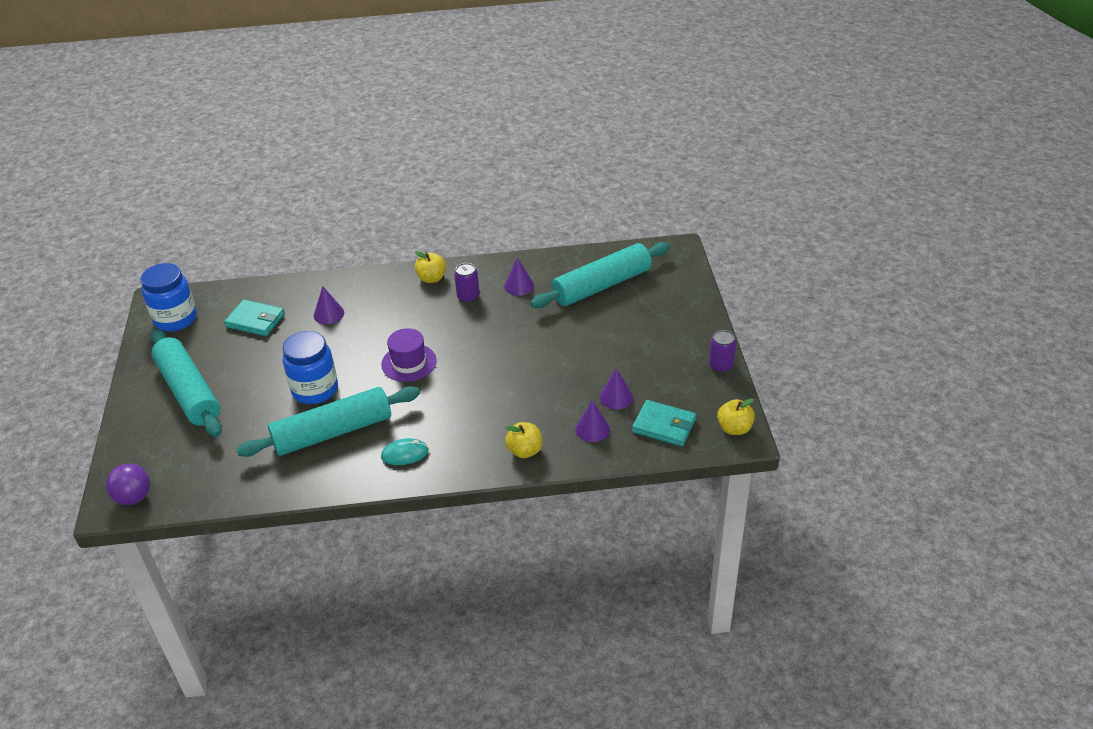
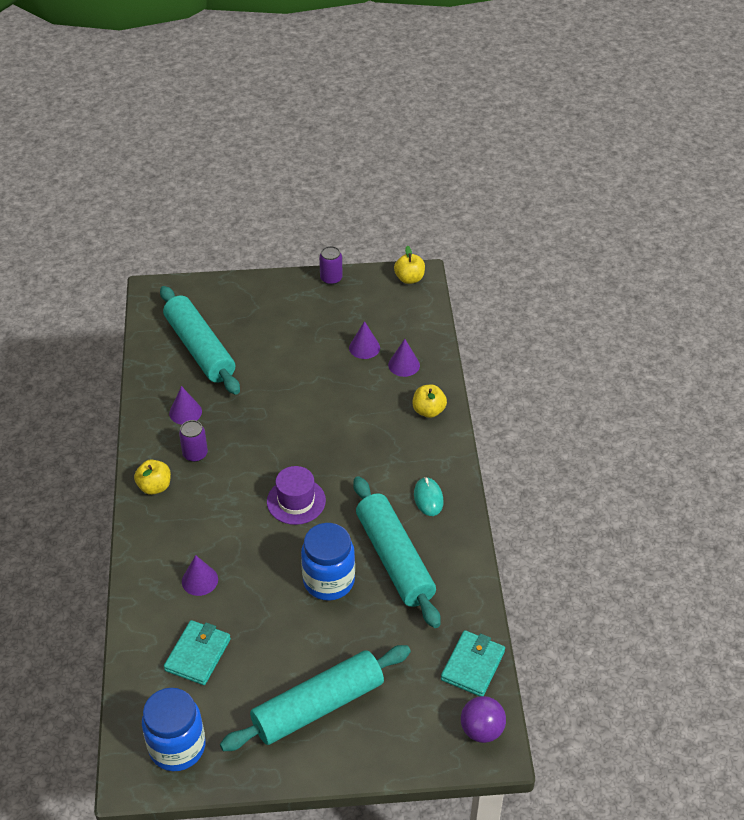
camera: 90 degrees left, 5 degrees up
turquoise wallet [632,400,696,446] -> turquoise wallet moved to [441,630,505,696]

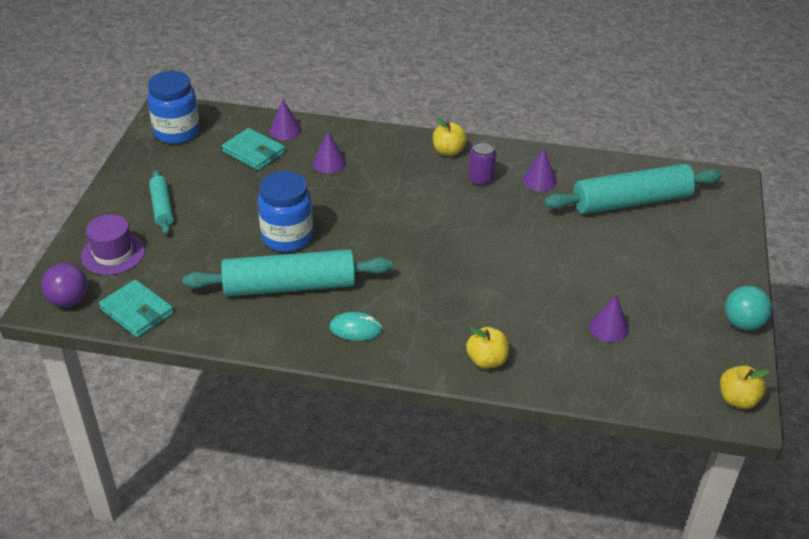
camera: 105 degrees right, 5 degrees down
turquoise rolling pin [220,645,411,751] -> turquoise rolling pin [149,170,174,234], size x0.53
purple hat [267,466,326,525] -> purple hat moved to [81,214,145,275]
purple can [319,246,343,285] -> turquoise ball [725,286,772,330]
purple cone [388,339,420,377] -> purple cone moved to [269,99,301,140]

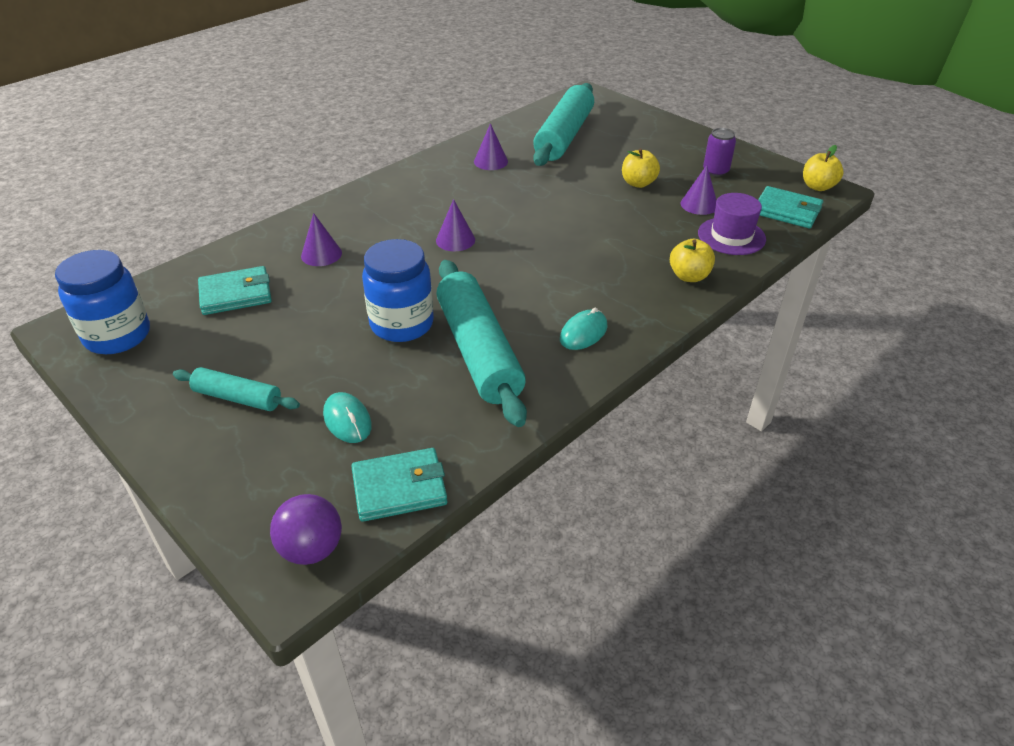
camera: 55 degrees left, 0 degrees up
purple hat [81,214,145,275] -> purple hat moved to [698,193,766,255]
turquoise rolling pin [183,249,393,297] -> turquoise rolling pin turned 45 degrees counterclockwise [437,260,527,427]
purple cone [269,99,301,140] -> purple cone moved to [436,199,475,251]
yellow apple [433,117,467,156] -> yellow apple moved to [622,148,660,188]
purple can [468,141,496,186] -> purple can moved to [703,128,736,177]
turquoise ball [725,286,772,330] -> none
none -> turquoise mouse [323,392,372,443]
none -> turquoise wallet [758,186,823,228]

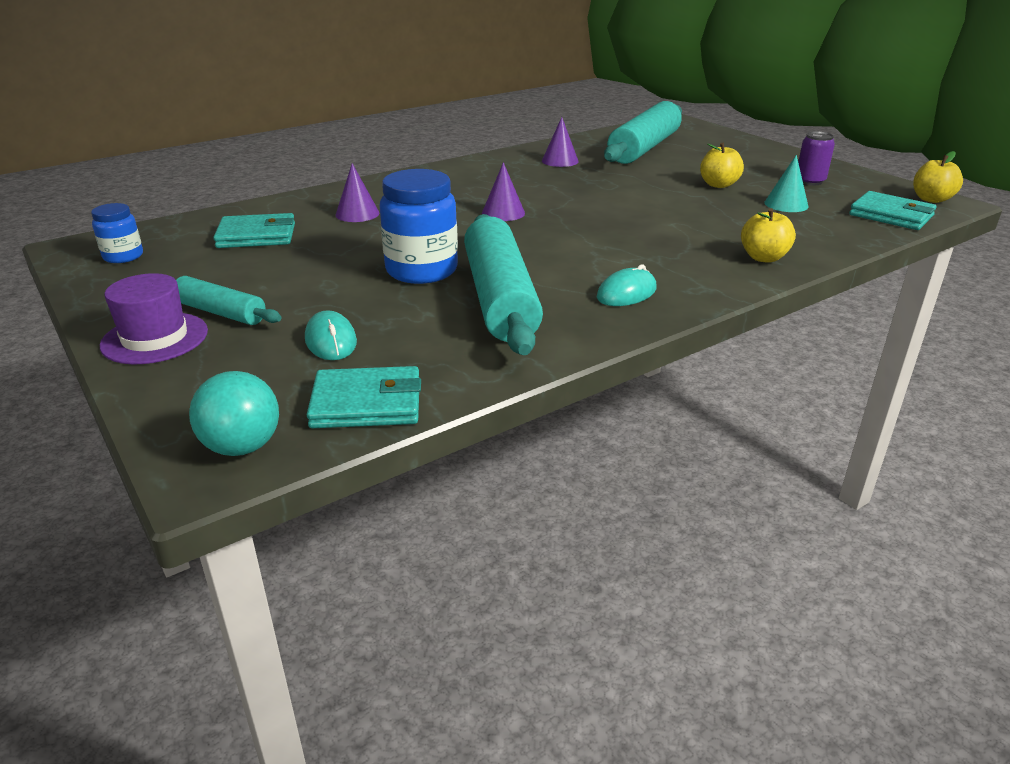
camera: 10 degrees right, 10 degrees down
blue jar [55,250,150,354] -> blue jar [91,203,143,263], size x0.55
purple ball [270,494,342,565] -> turquoise ball [189,371,279,456]
purple cone [681,165,717,215] -> turquoise cone [764,155,808,212]
purple hat [698,193,766,255] -> purple hat moved to [100,273,208,364]

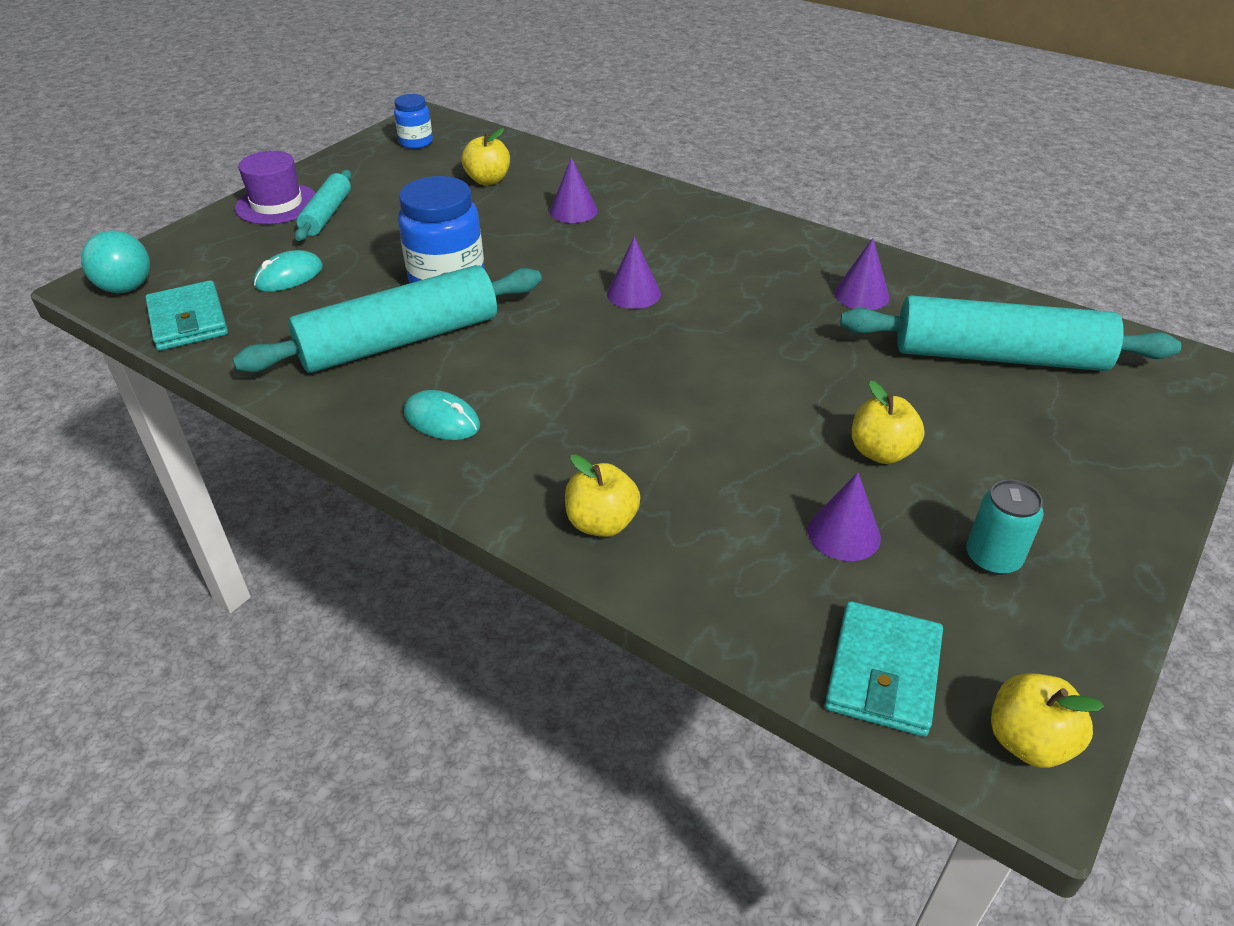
camera: 70 degrees right, 10 degrees up
turquoise wallet [213,213,295,248] -> yellow apple [462,128,510,185]
turquoise cone [764,155,808,212] -> purple cone [808,472,881,561]
purple can [798,131,835,185] -> turquoise can [966,480,1044,575]

